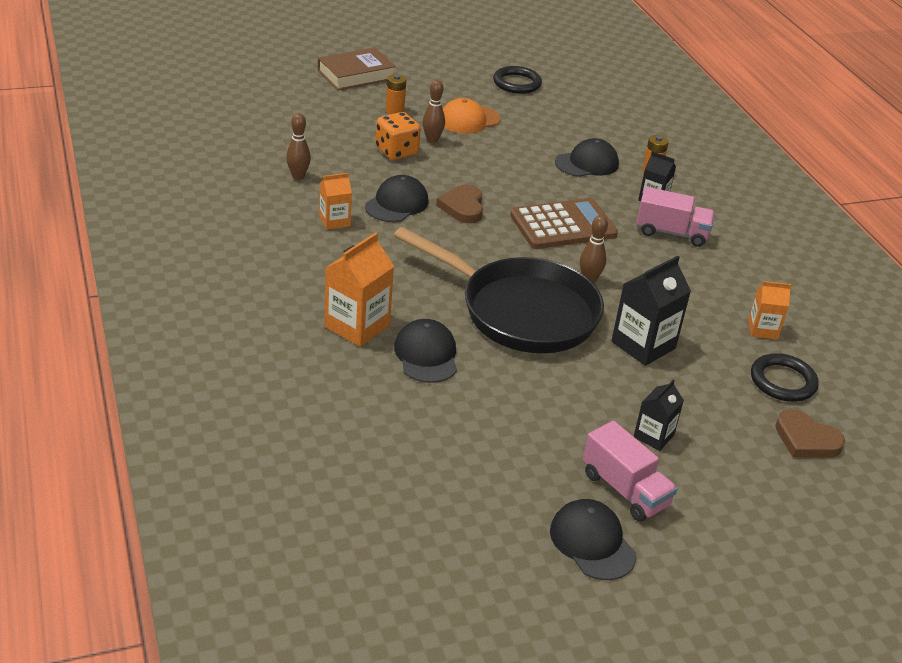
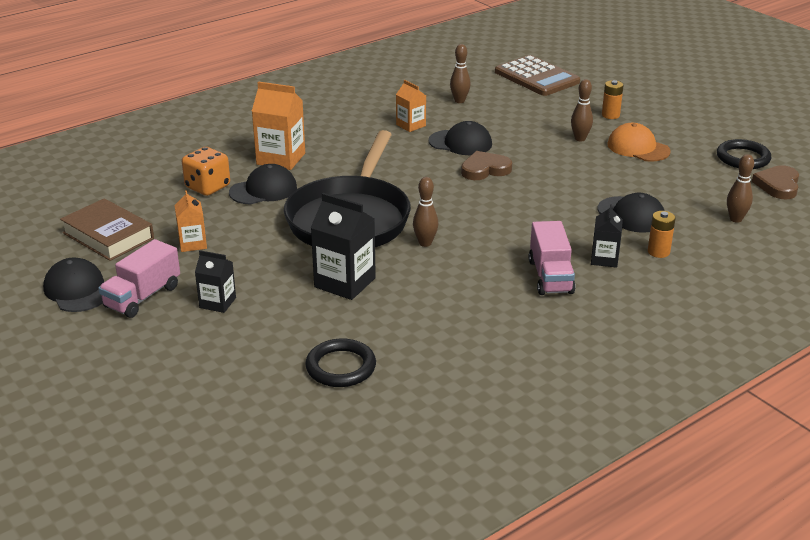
camera: 75 degrees right, 5 degrees down
brown book [318,47,396,90] -> brown book moved to [60,198,154,261]
orange dice [375,112,421,160] -> orange dice moved to [182,147,230,196]
brown calculator [510,198,618,249] -> brown calculator moved to [495,55,580,96]
black cap [550,499,636,580] -> black cap turned 75 degrees counterclockwise [43,258,104,312]
orange carton [748,281,791,339] -> orange carton moved to [175,190,207,252]
brown heart [775,409,845,458] -> brown heart moved to [752,165,799,200]
none -> brown bowling pin [727,154,754,222]

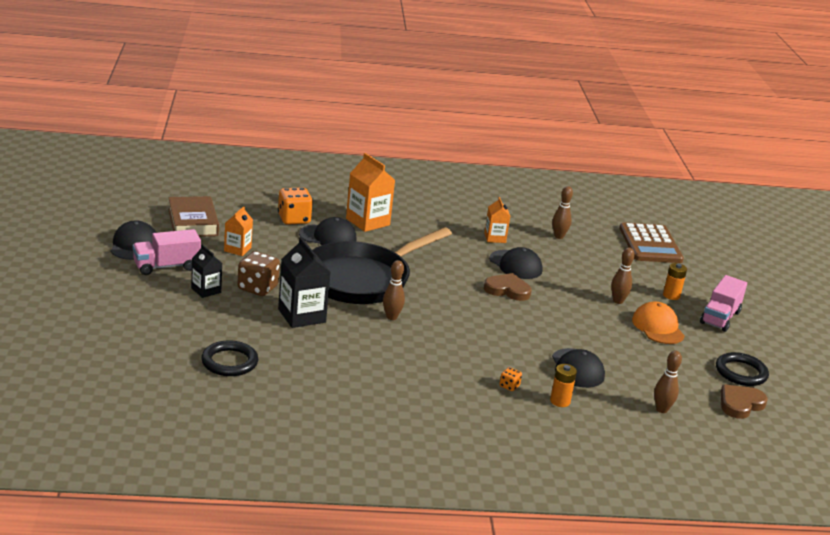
camera: 30 degrees right, 5 degrees down
pink truck [529,221,576,295] -> pink truck moved to [700,275,747,332]
black carton [591,204,623,268] -> orange dice [500,367,522,391]
none -> brown dice [237,251,280,296]

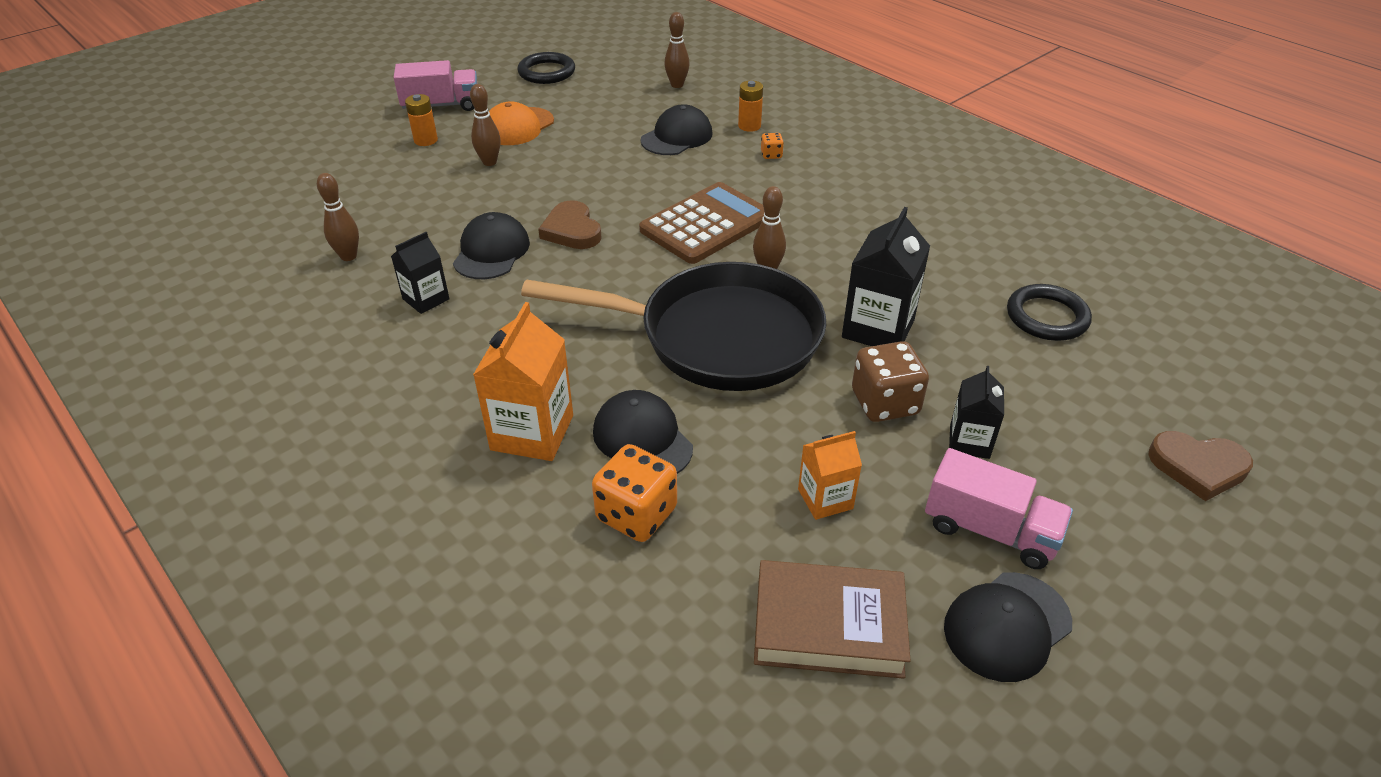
camera: 125 degrees left, 15 degrees up
brown book [168,196,219,237] -> brown book turned 60 degrees clockwise [754,560,911,679]
orange carton [484,197,511,243] -> black carton [391,232,449,314]
brown calculator [619,222,684,263] -> brown calculator moved to [639,182,764,264]
brown heart [721,384,768,419] -> brown heart moved to [1148,431,1253,501]

